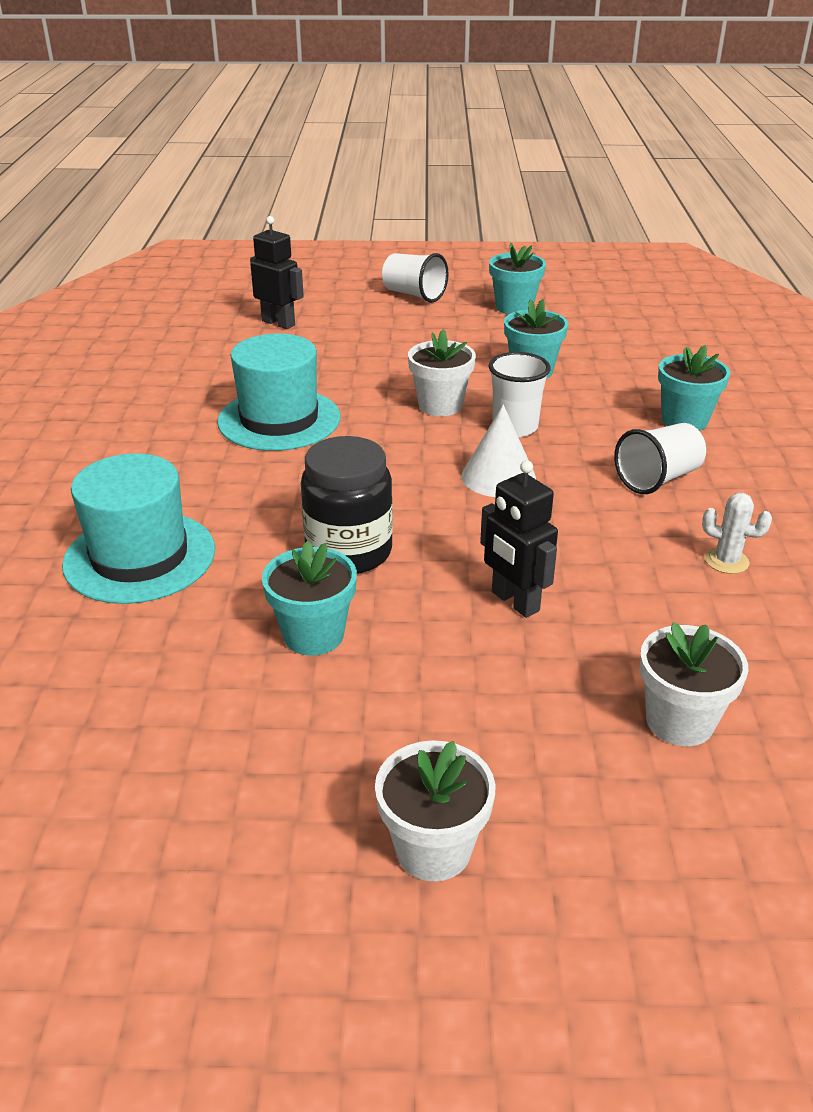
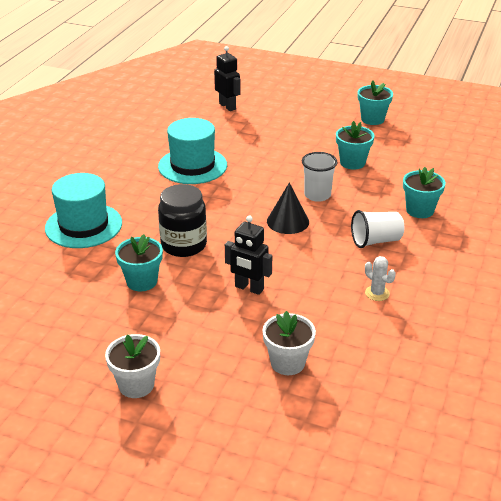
camera: 20 degrees right, 0 degrees up
white cup [382,253,449,303] -> none
white flower pot [408,330,476,416] -> none
white cone [461,404,536,497] -> black cone [267,182,309,234]
black robot [480,460,558,618] -> black robot turned 45 degrees counterclockwise [225,216,272,295]

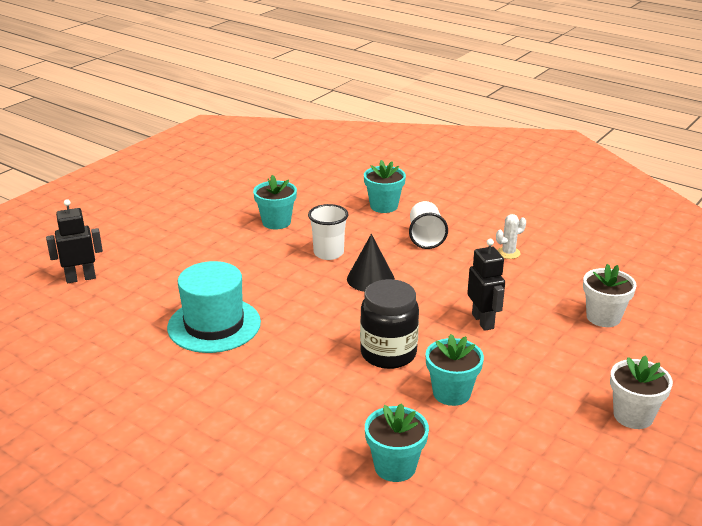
camera: 75 degrees left, 5 degrees down
turquoise hat [45,173,122,248] -> none
black robot [225,216,272,295] -> black robot turned 60 degrees counterclockwise [467,239,505,331]
turquoise flower pot [357,80,393,125] -> turquoise flower pot moved to [365,403,429,482]

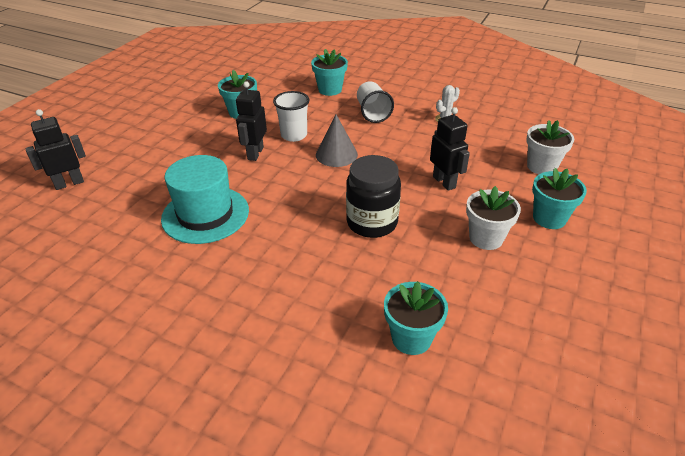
camera: 10 degrees left, 10 degrees up
black cone [347,234,395,292] -> grey cone [316,115,358,167]
turquoise flower pot [426,334,484,406] -> turquoise flower pot moved to [532,168,587,229]
white flower pot [610,355,673,429] -> white flower pot moved to [466,186,521,250]
none -> black robot [236,81,267,161]

